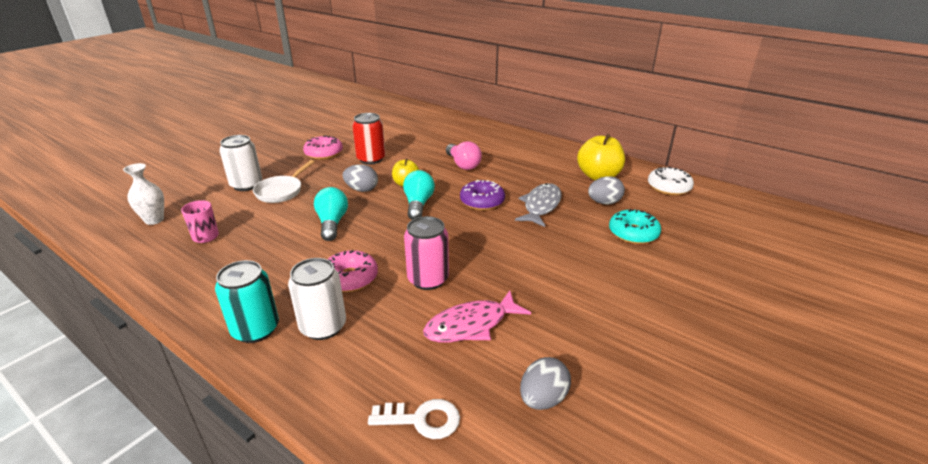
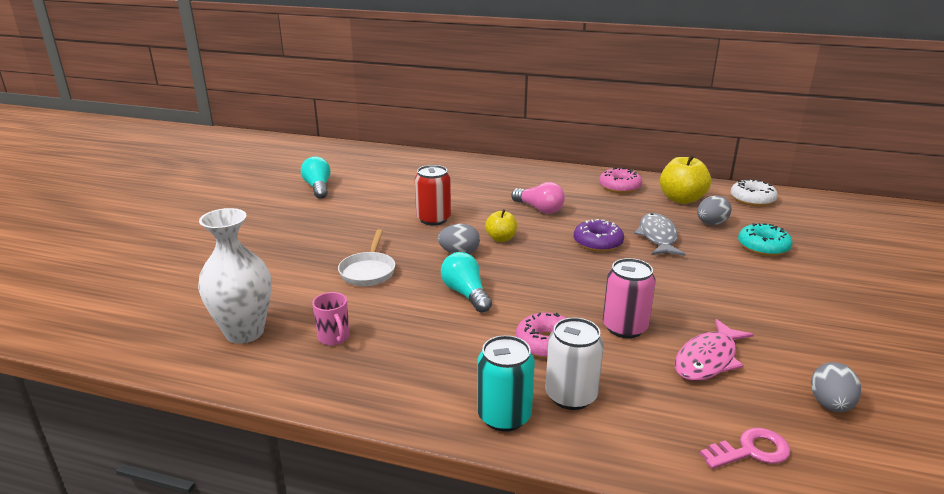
camera: 20 degrees left, 5 degrees down
white vase [123,163,164,225] -> white vase [198,208,272,344], size x1.69
white can [219,135,262,191] -> none
pink donut [303,135,343,160] -> pink donut moved to [599,168,642,193]
white key [368,399,460,439] -> pink key [700,428,791,469]
turquoise light bulb [403,170,435,220] -> turquoise light bulb moved to [301,156,331,199]

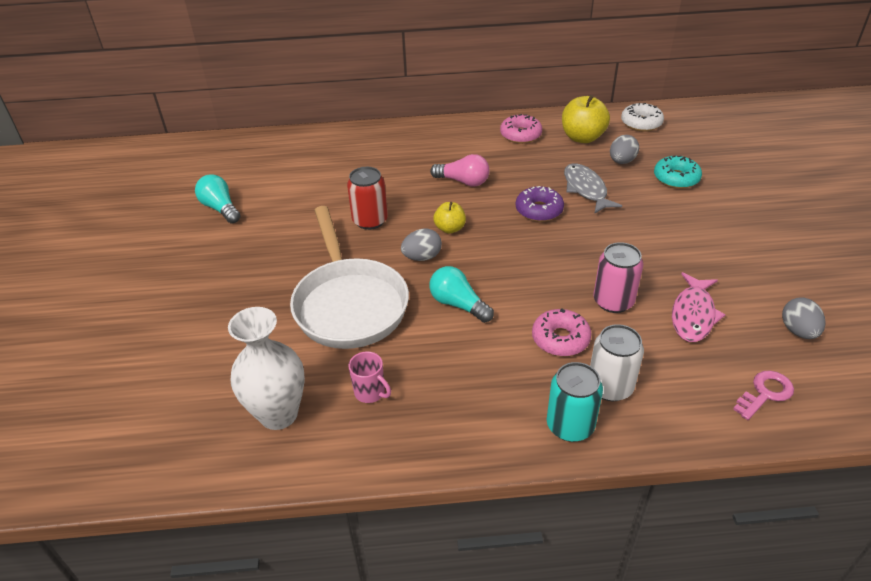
camera: 20 degrees left, 15 degrees up
white pan [338,229,395,286] -> white pan [290,206,409,349], size x2.00

